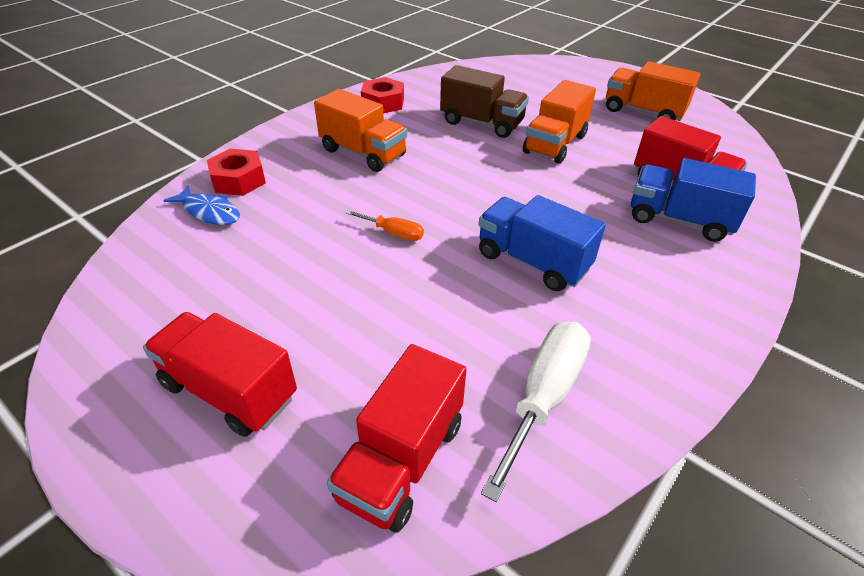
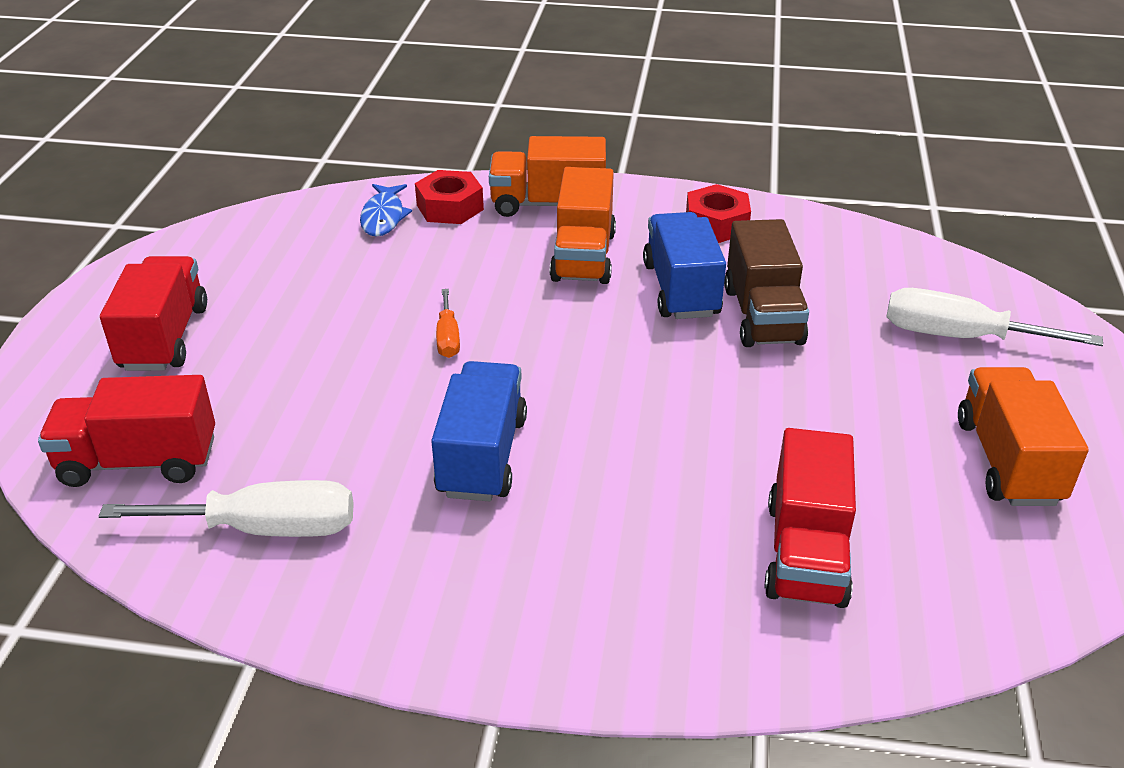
camera: 60 degrees right, 5 degrees down
orange truck [523,80,596,164] -> orange truck moved to [489,136,606,217]
blue truck [631,158,756,242] -> blue truck moved to [643,212,726,319]
none -> white screwdriver [886,288,1103,346]

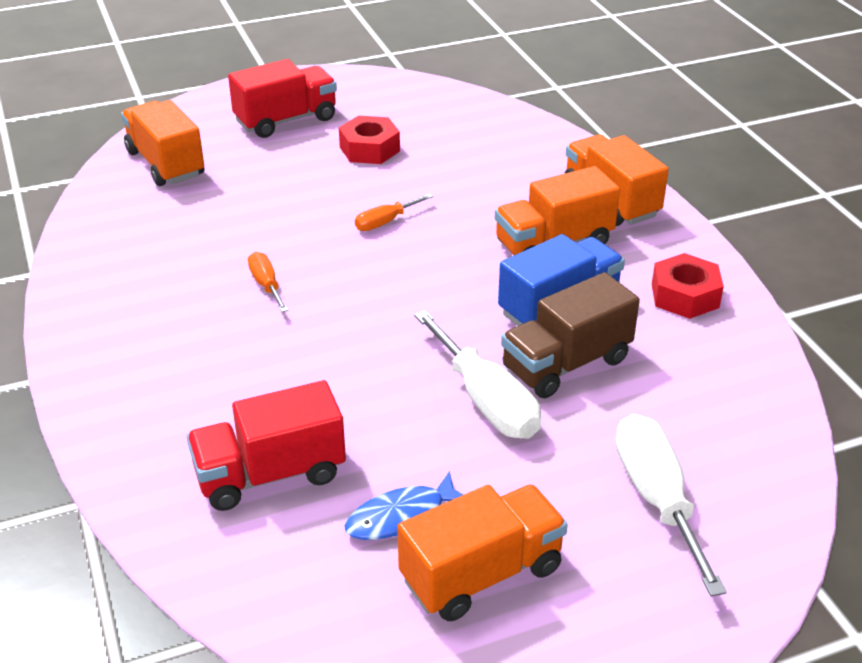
camera: 60 degrees right, 0 degrees up
red truck [38,375,215,487] -> orange truck [121,100,204,186]
white screwdriver [99,480,354,537] -> white screwdriver moved to [414,310,541,439]
blue fish [360,184,412,237] -> blue fish moved to [345,471,463,540]
red nut [415,170,484,224] -> red nut moved to [339,115,400,164]
blue truck [431,361,527,501] -> orange screwdriver [248,252,288,312]

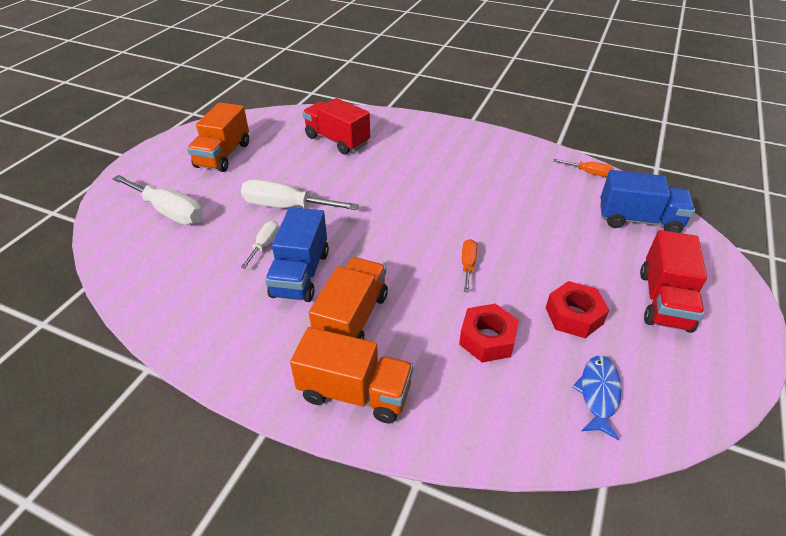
camera: 135 degrees right, 5 degrees up
orange truck [121,100,204,186] -> blue truck [600,170,695,233]
red truck [186,380,346,511] -> red truck turned 75 degrees counterclockwise [303,98,370,155]
orange screwdriver [248,252,288,312] -> orange screwdriver moved to [553,159,614,177]
blue fish [345,471,463,540] -> blue fish moved to [572,356,622,440]
brown truck [501,272,640,398] -> white screwdriver [241,221,279,269]
red nut [652,253,724,319] -> red nut moved to [459,304,519,362]

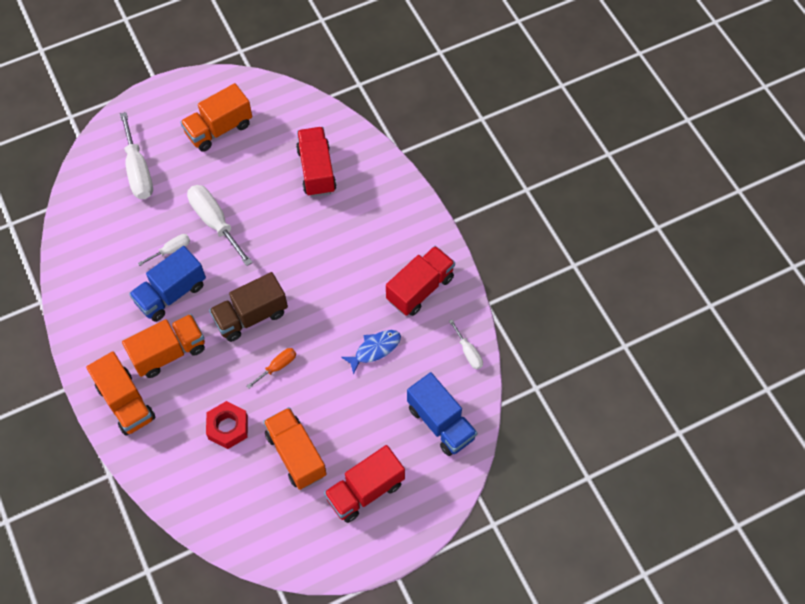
camera: 40 degrees right, 20 degrees up
red nut [546,281,609,338] -> orange truck [263,407,327,490]
orange screwdriver [553,159,614,177] -> white screwdriver [449,320,483,369]
blue fish [572,356,622,440] -> blue fish moved to [341,330,401,375]
none -> brown truck [209,272,288,342]
none -> red truck [386,246,455,316]

